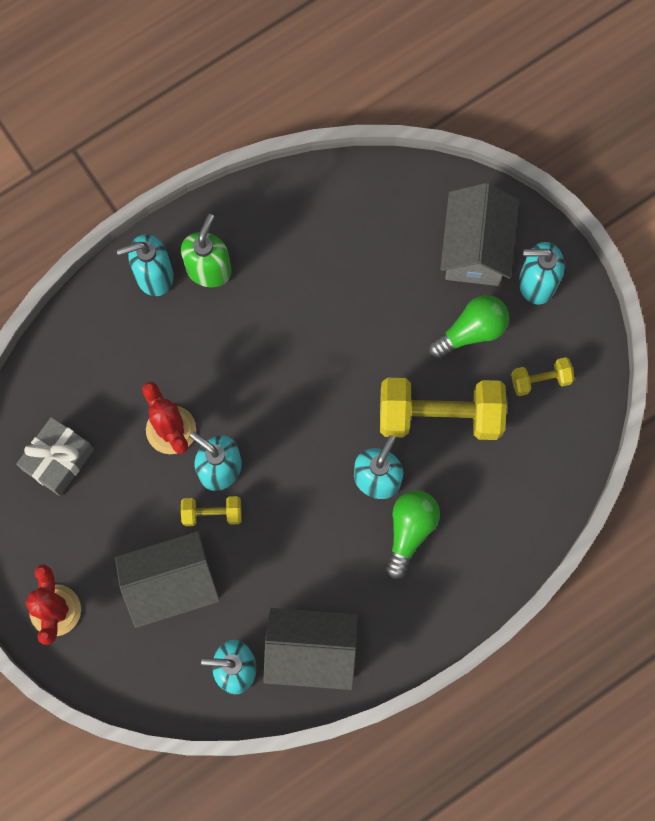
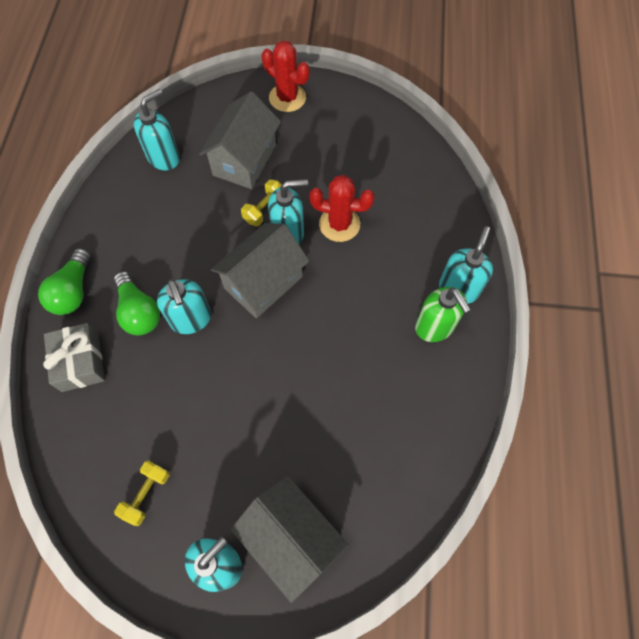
camera: 130 degrees right, 10 degrees down
grey gift [16,417,94,496] -> grey gift moved to [43,323,105,392]
grey house [263,608,358,690] -> grey house moved to [211,223,309,318]
yellow dumbbell [380,378,507,440] -> none
green light bulb [428,295,509,359] -> green light bulb moved to [38,248,91,315]

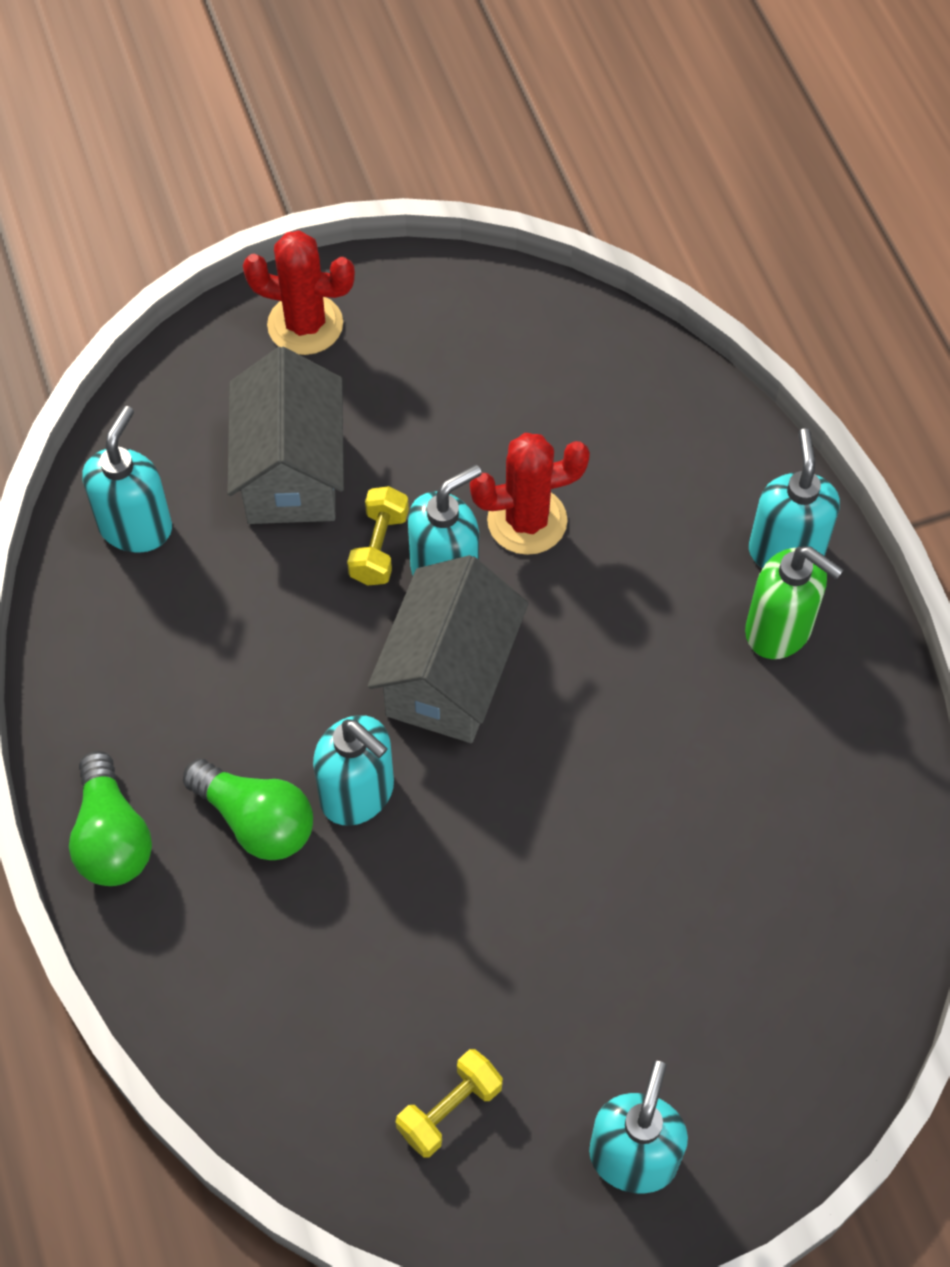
camera: 25 degrees left, 5 degrees down
grey gift [43,323,105,392] -> none
yellow dumbbell [114,461,170,526] -> yellow dumbbell turned 45 degrees clockwise [396,1049,503,1158]
grey house [231,476,348,603] -> none

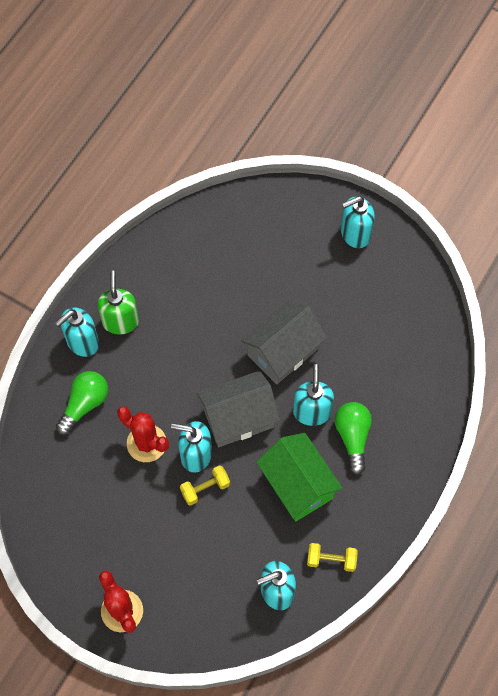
camera: 130 degrees left, 5 degrees up
green light bulb [69,751,152,886] -> green light bulb moved to [56,371,108,435]
grey house [227,347,344,524] -> grey house moved to [241,300,327,385]
yellow dumbbell [396,1049,503,1158] -> yellow dumbbell moved to [307,543,358,572]
none -> green house [256,433,343,521]

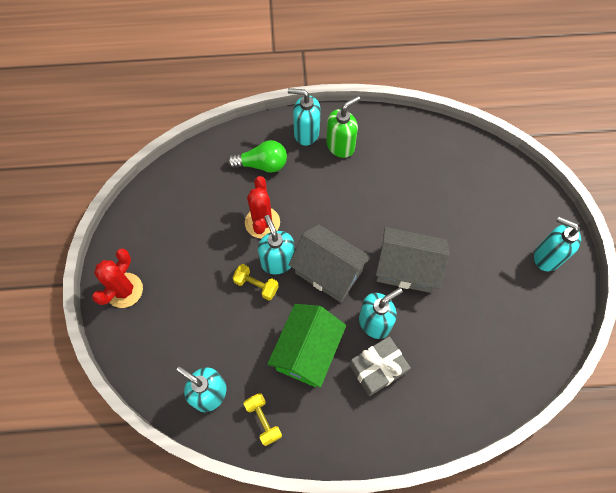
camera: 55 degrees right, 0 degrees up
green light bulb [335,402,372,475] -> grey gift [349,336,411,396]

